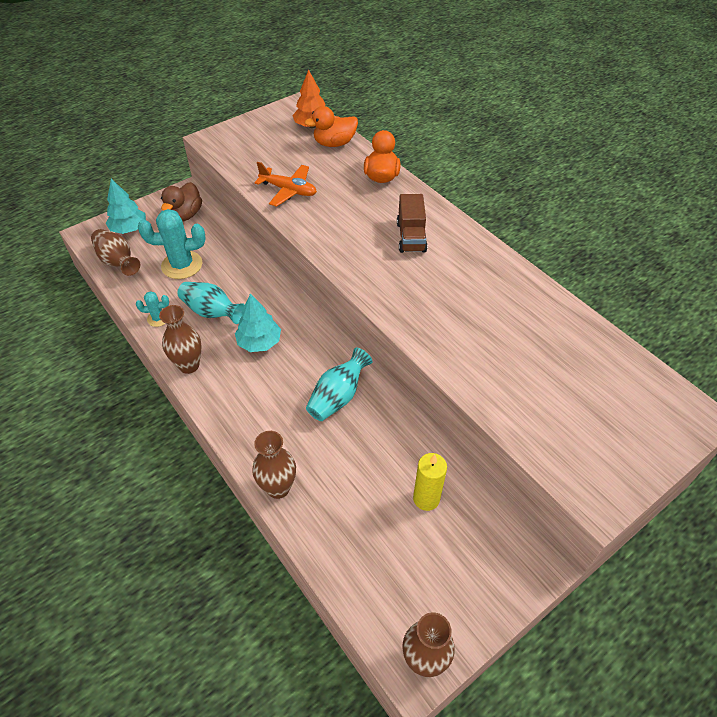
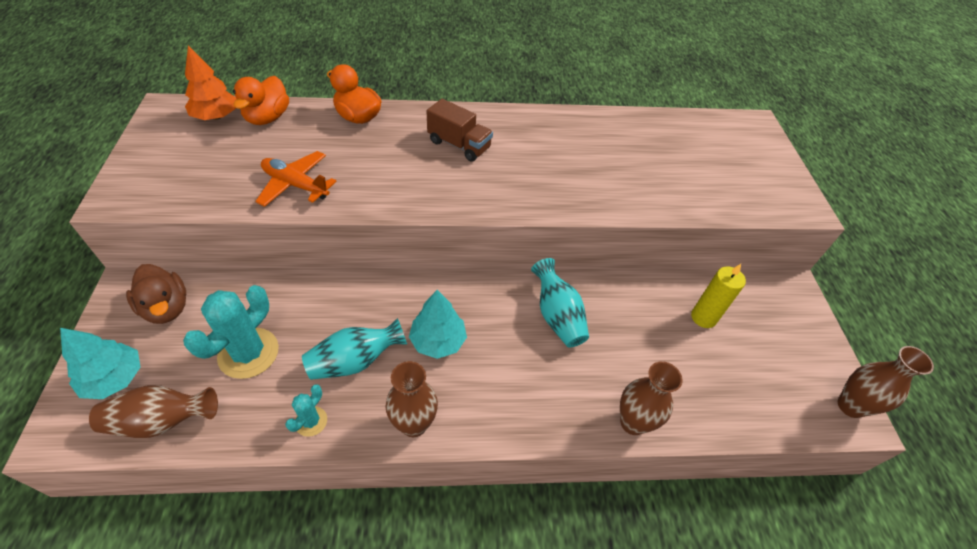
camera: 60 degrees left, 0 degrees up
orange plane [254,162,317,207] -> orange plane turned 120 degrees counterclockwise [255,151,337,207]

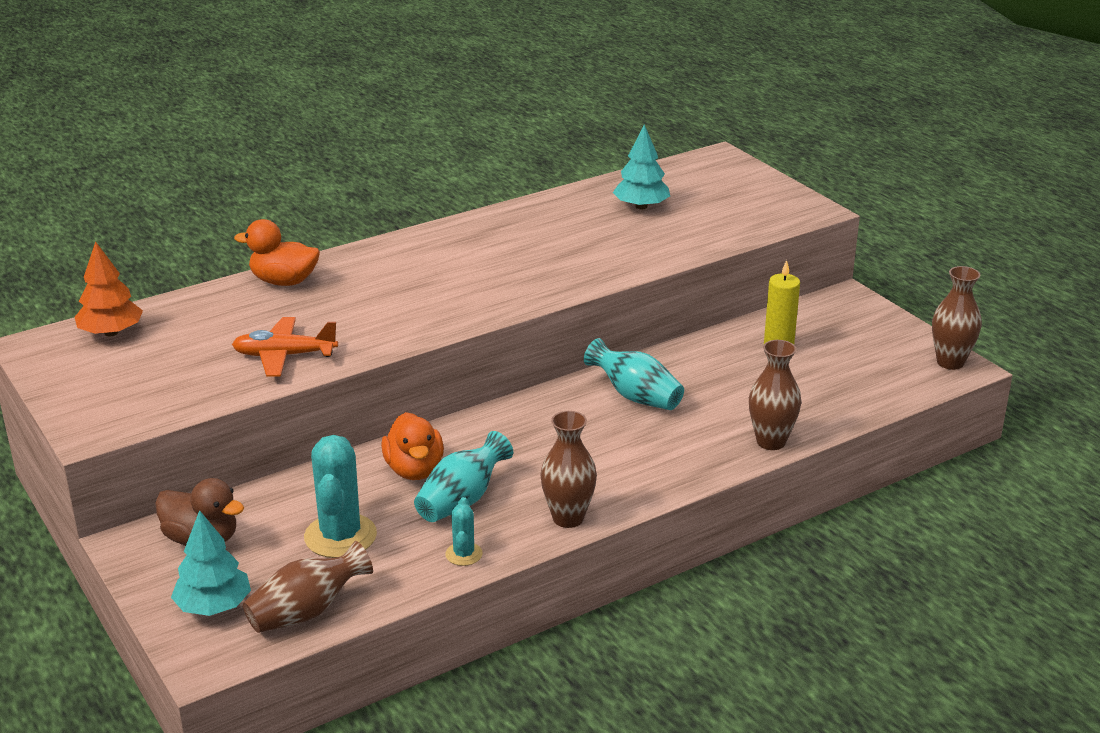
camera: 25 degrees left, 20 degrees down
orange duck [233,76,289,125] -> orange duck moved to [381,412,444,480]
turquoise tree [409,290,467,359] -> turquoise tree moved to [613,125,670,210]
brown truck [427,99,493,162] -> none

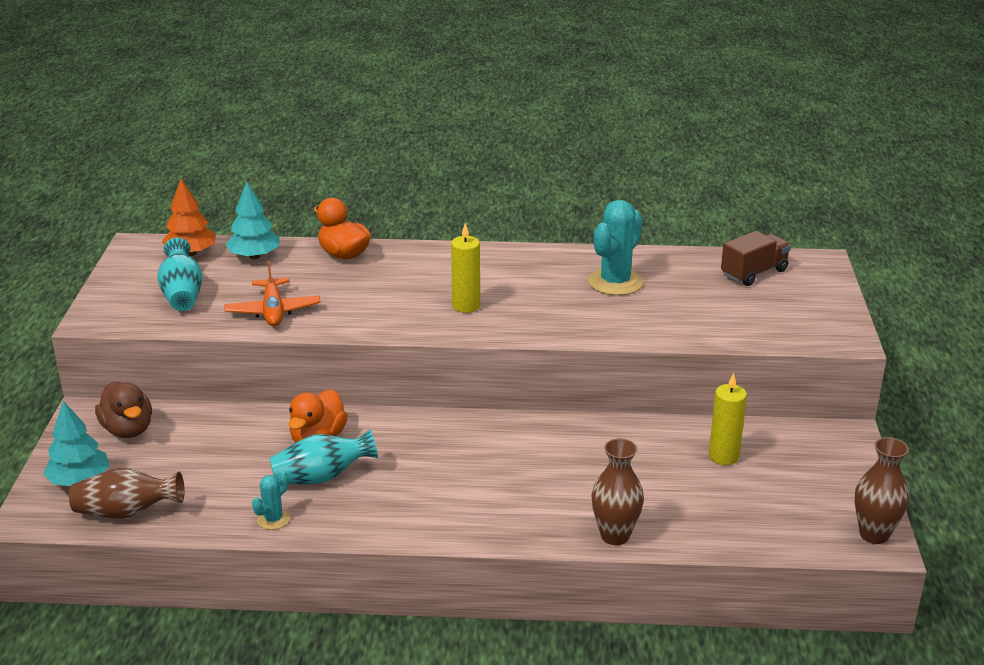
camera: 35 degrees right, 0 degrees up
orange plane [232,317,338,376] -> orange plane turned 135 degrees counterclockwise [224,261,321,326]
turquoise cactus [304,435,377,558] -> turquoise cactus moved to [588,200,643,296]
brown vase [540,411,597,528] -> none
turquoise vase [584,338,684,410] -> turquoise vase moved to [157,238,202,311]
turquoise tree [613,125,670,210] -> turquoise tree moved to [226,181,280,259]
none -> yellow candle [451,223,480,313]
none -> brown truck [721,231,791,286]

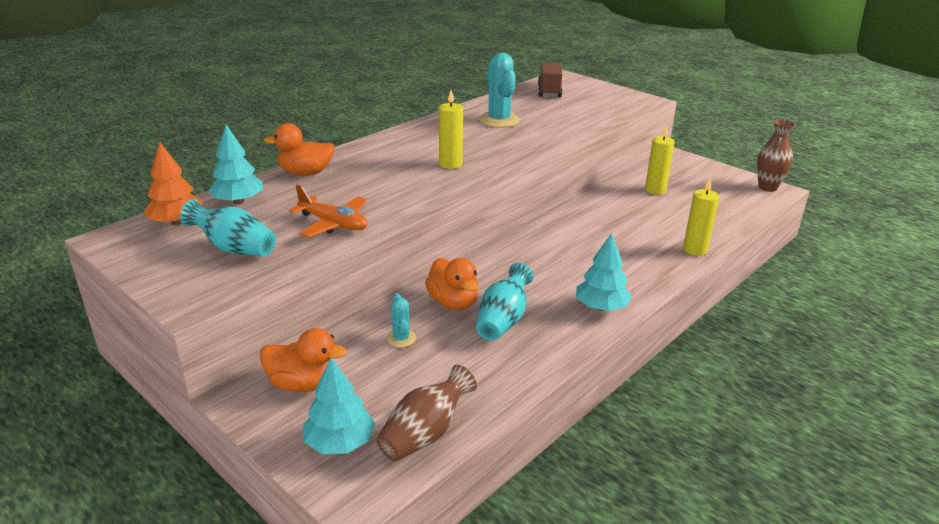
camera: 50 degrees left, 0 degrees up
brown duck [95,382,152,438] -> orange duck [260,328,347,392]
turquoise cactus [252,471,290,530] -> turquoise cactus moved to [387,293,416,348]
brown vase [591,438,644,545] -> yellow candle [683,178,719,256]
none -> turquoise tree [576,233,632,311]

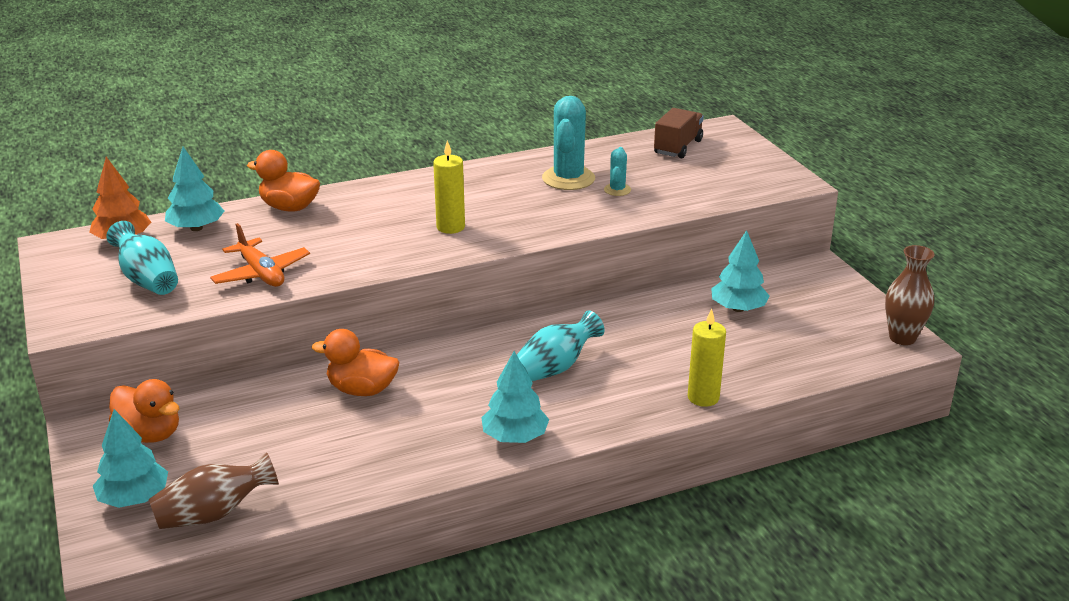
camera: 25 degrees right, 0 degrees up
turquoise cactus [387,293,416,348] -> turquoise cactus moved to [604,147,631,196]
orange duck [425,258,478,310] -> orange duck turned 105 degrees clockwise [312,329,399,396]
turquoise vase [476,263,534,341] -> turquoise vase moved to [517,310,605,381]
yellow candle [645,125,675,195] -> turquoise tree [711,230,770,312]

